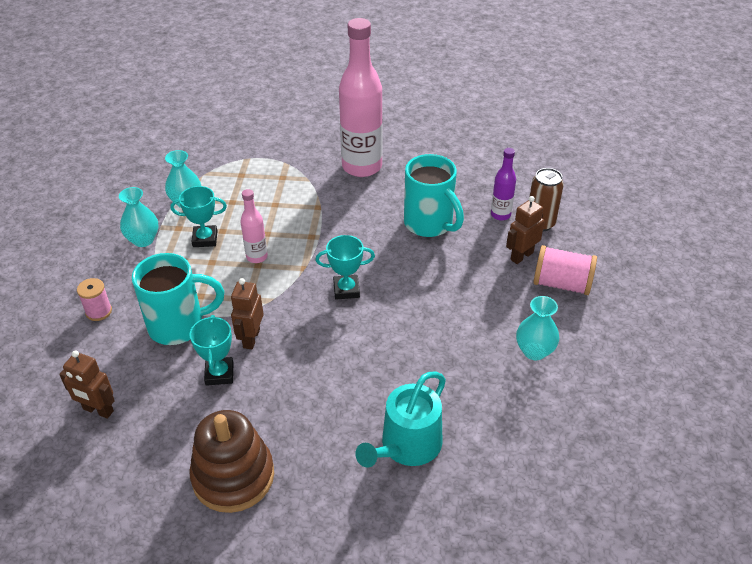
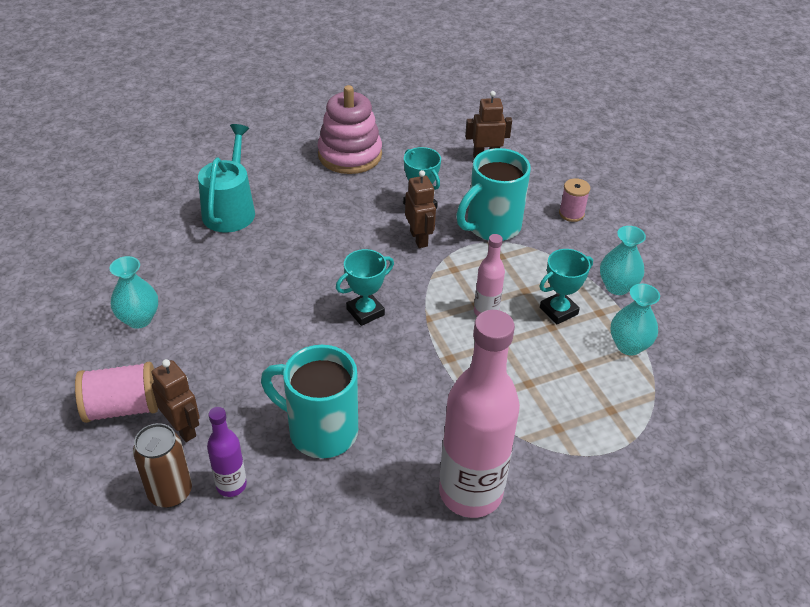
camera: 150 degrees right, 0 degrees up
brown stacking toy [189,410,274,513] -> pink stacking toy [318,85,382,174]
brown robot [506,196,544,264] -> brown robot turned 60 degrees counterclockwise [152,359,199,442]

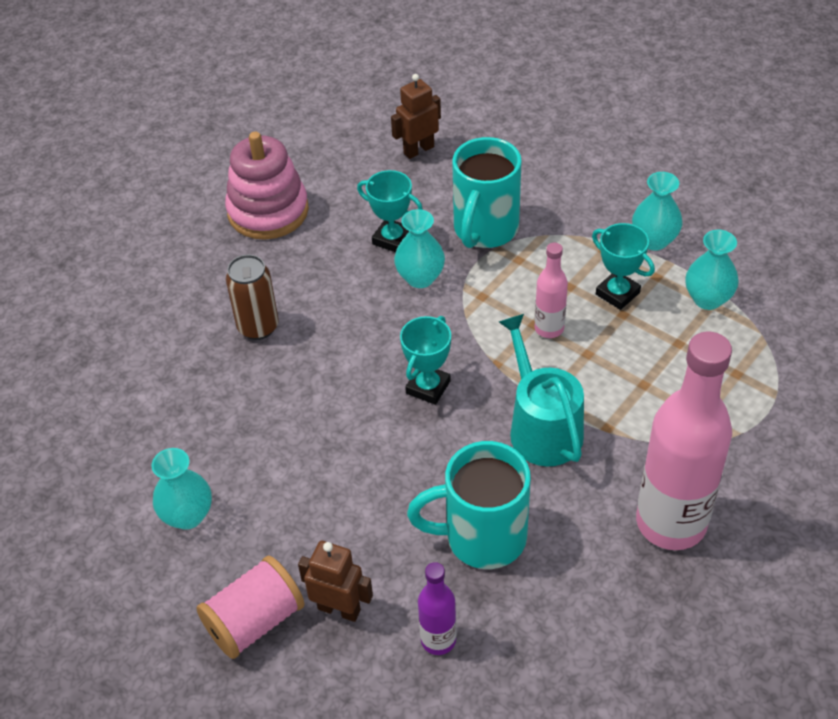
camera: 25 degrees left, 5 degrees up
brown can [133,423,192,508] -> brown can moved to [226,255,279,340]
turquoise watering can [198,124,255,233] -> turquoise watering can moved to [499,314,584,466]
brown robot [405,170,436,248] -> turquoise vase [394,209,445,288]
turquoise trophy [540,249,593,324] -> turquoise trophy turned 75 degrees counterclockwise [592,223,655,310]
pink spool [559,178,590,222] -> none

